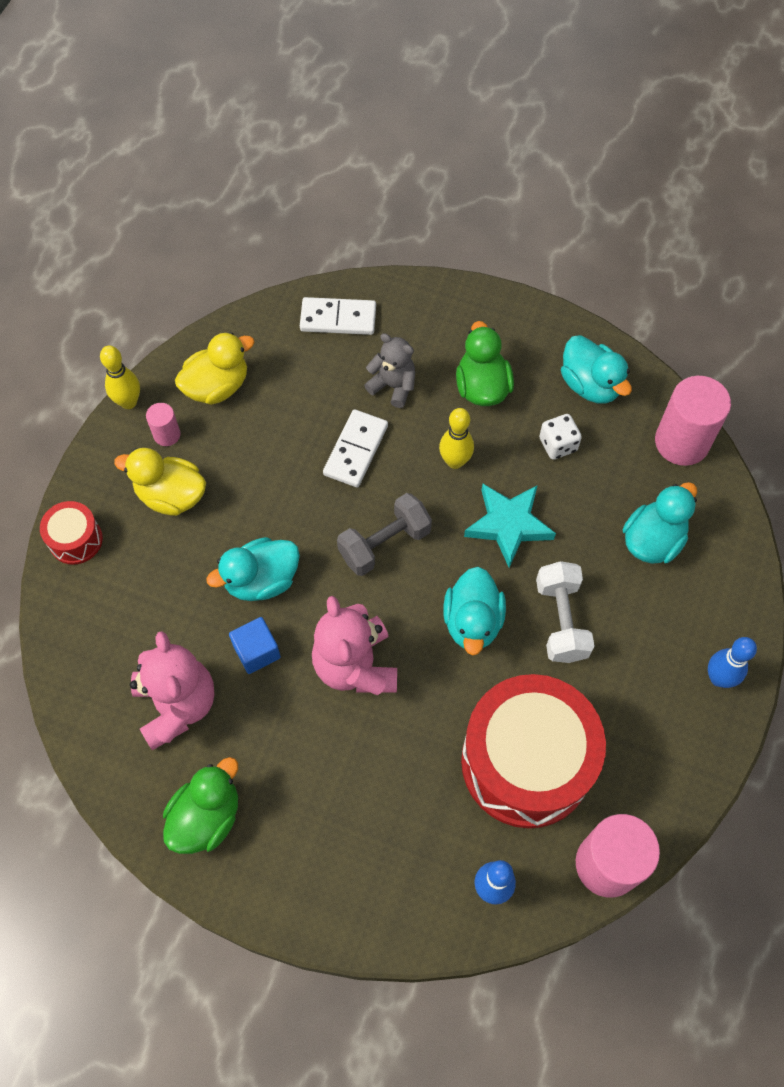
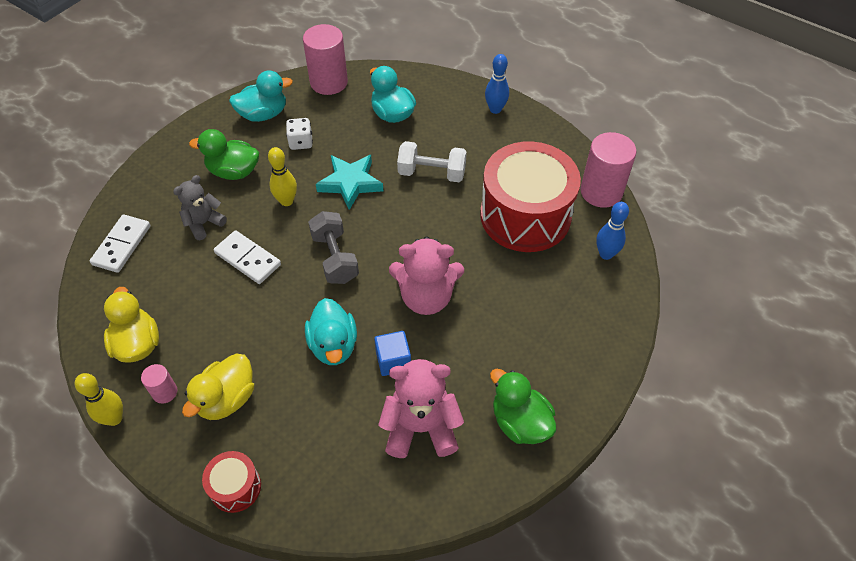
camera: 75 degrees left, 10 degrees down
turquoise duck [443,567,506,655] -> none

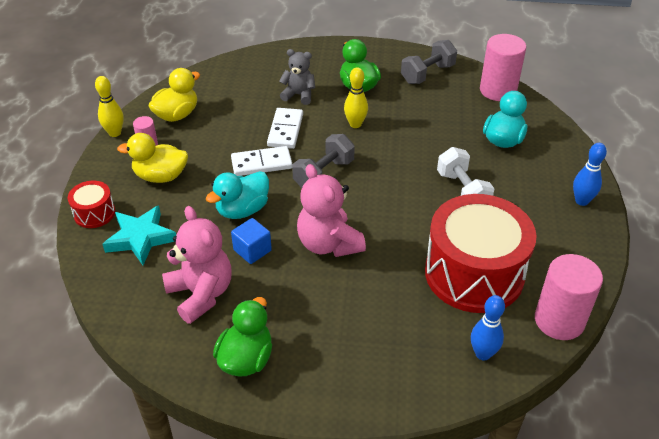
camera: 60 degrees right, 10 degrees down
white domino [90,215,151,273] -> white domino moved to [231,146,293,176]
turquoise duck [229,70,293,122] -> grey dumbbell [401,40,457,84]
white dice [286,118,313,150] -> none
turquoise star [316,155,383,210] -> turquoise star moved to [102,205,176,265]

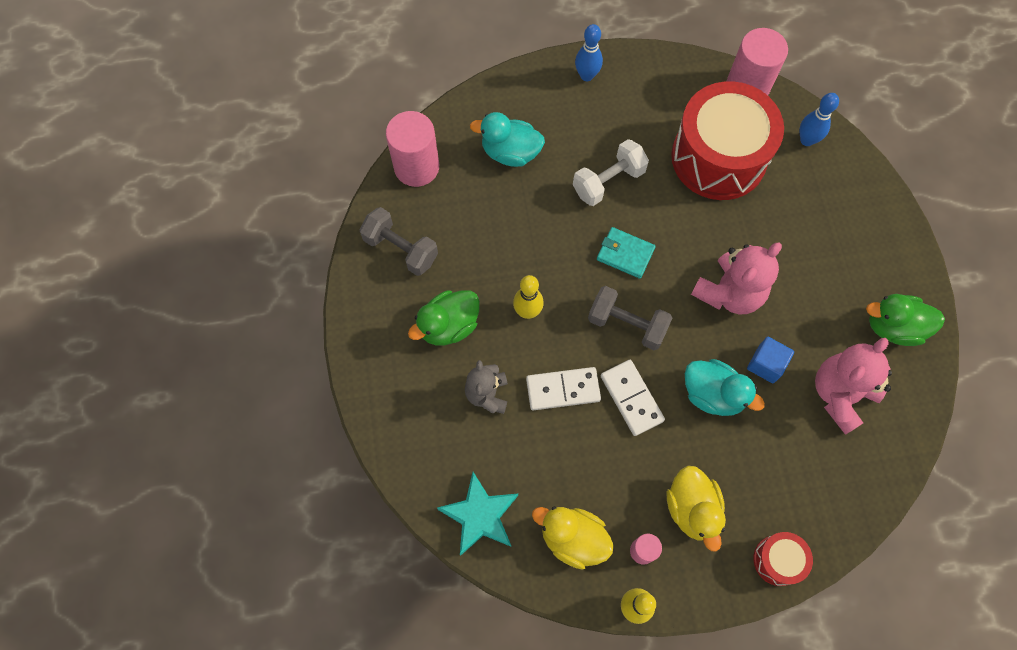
camera: 105 degrees left, 25 degrees up
turquoise star [102,205,176,265] -> turquoise star moved to [437,472,518,556]
none -> turquoise wallet [597,227,656,279]

